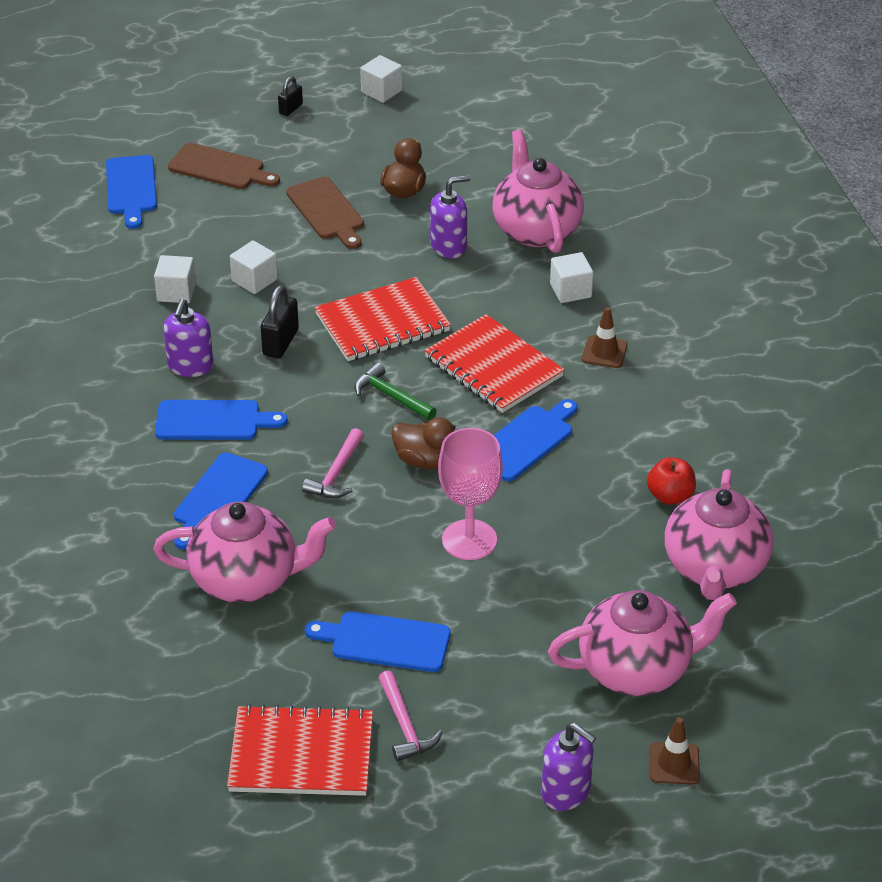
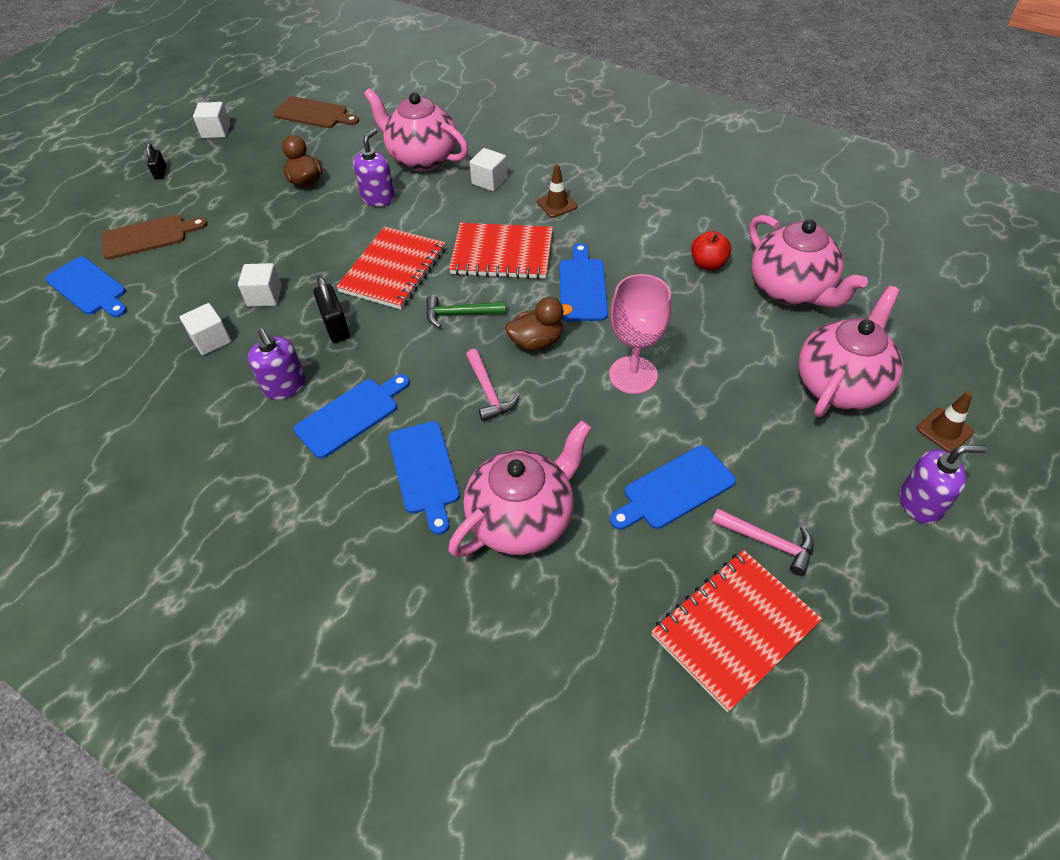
camera: 40 degrees left, 10 degrees up
brown cutting board [286,177,364,249] -> brown cutting board moved to [274,96,359,128]

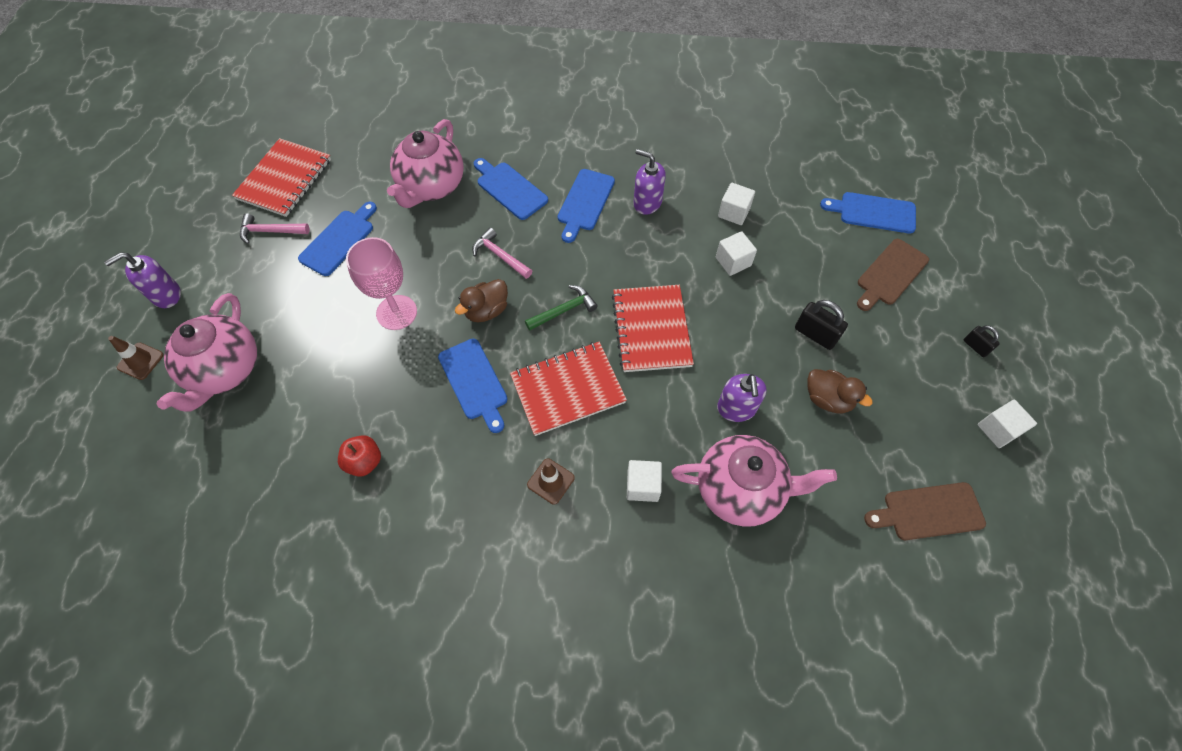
camera: 150 degrees right, 10 degrees up
black padlock [313,276,350,343] -> black padlock moved to [795,300,848,350]
pink teapot [749,215,868,308] -> none

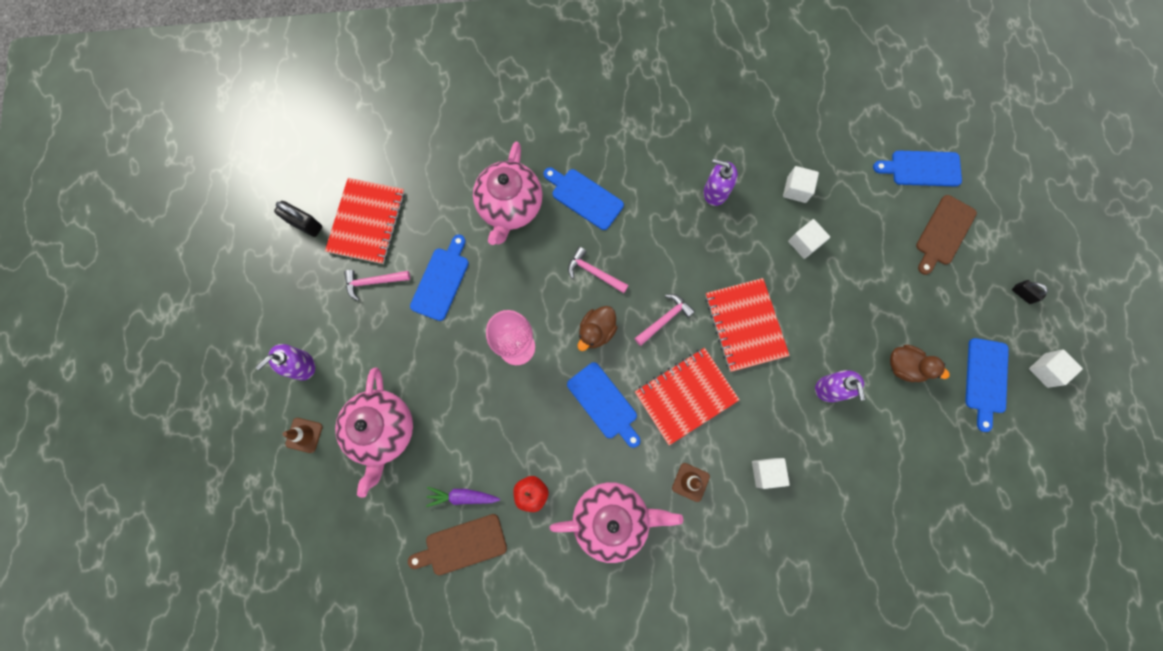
camera: 10 degrees left, 15 degrees up
green hammer [525,285,598,331] -> pink hammer [634,294,695,346]
blue cutting board [558,169,615,243] -> blue cutting board moved to [965,338,1009,432]
pink teapot [672,435,837,527] -> pink teapot moved to [549,482,683,563]
black padlock [795,300,848,350] -> black padlock moved to [274,201,322,237]
brown cutting board [864,482,986,540] -> brown cutting board moved to [408,514,507,575]
none -> purple carrot [426,487,500,507]

